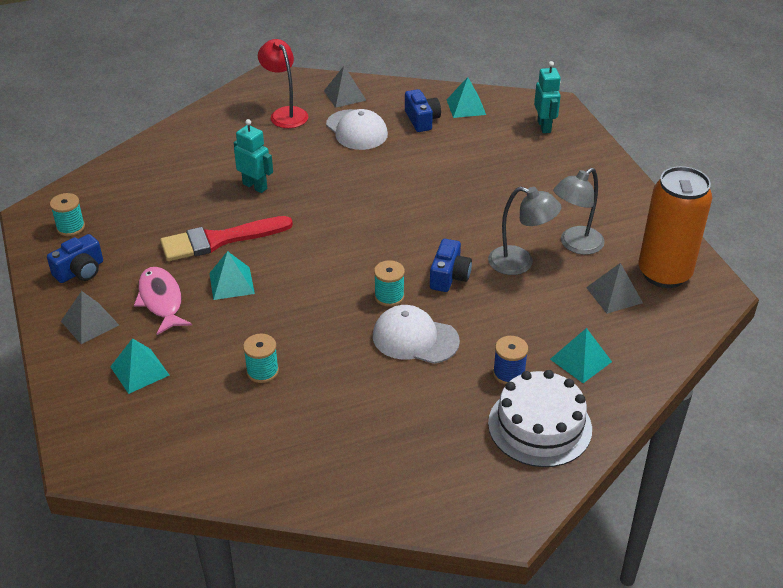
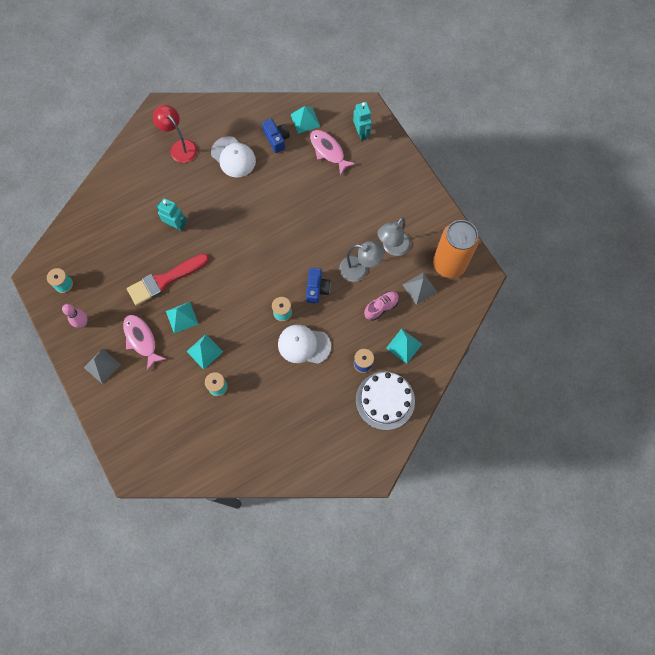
camera: 10 degrees left, 30 degrees up
blue camera [47,234,103,283] -> pink bowling pin [62,304,87,328]
turquoise pyramid [110,338,169,394] -> turquoise pyramid moved to [186,334,223,370]
grey pyramid [324,66,367,108] -> none
none -> pink fish [310,130,356,175]
none -> pink shoe [364,291,399,321]

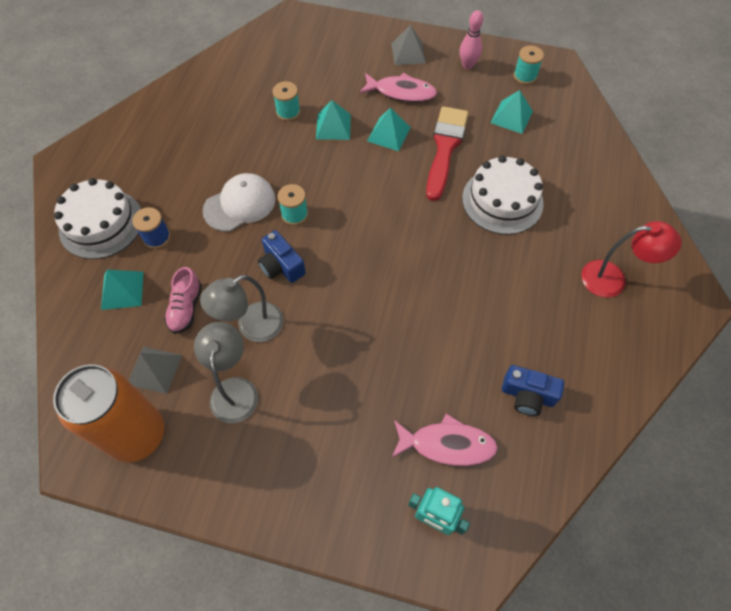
camera: 135 degrees right, 10 degrees down
turquoise robot [156,198,188,232] -> white cake [462,155,544,235]
white cap [211,136,256,177] -> none
turquoise pyramid [290,106,320,134] -> turquoise pyramid moved to [491,90,533,134]

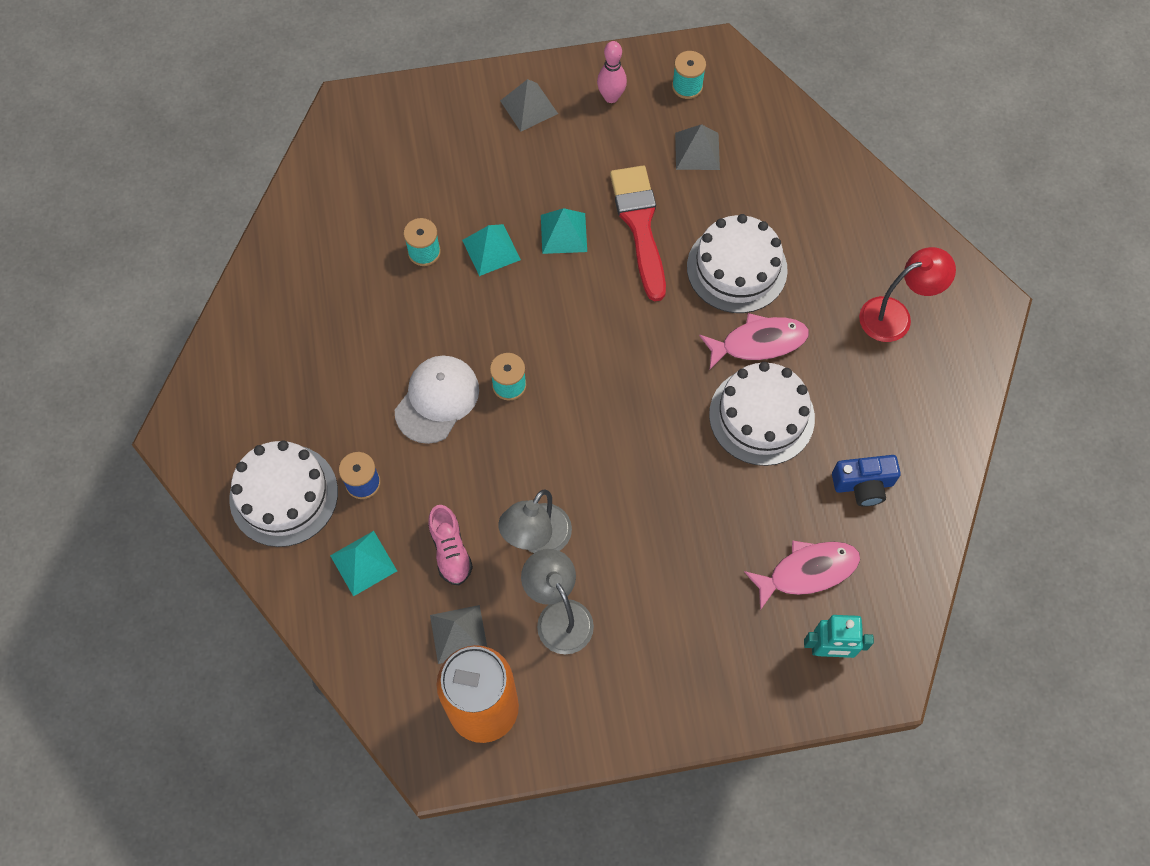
camera: 25 degrees left, 5 degrees up
blue camera [258,230,306,283] -> none
pink fish [359,73,437,102] -> pink fish moved to [699,313,809,370]
turquoise pyramid [491,90,533,134] -> grey pyramid [675,124,720,170]
none -> white cake [709,362,815,466]

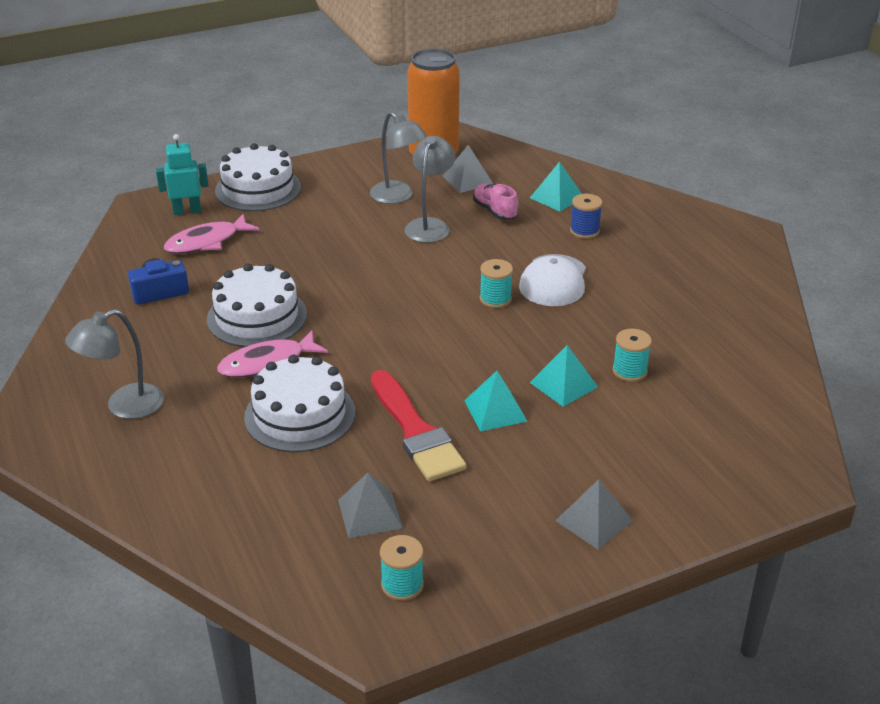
camera: 165 degrees right, 30 degrees down
white cake [229,440,338,547] -> white cake moved to [215,143,301,211]
pink bowling pin [597,41,627,103] -> none
red lamp [859,247,956,342] -> grey lamp [65,309,164,419]

